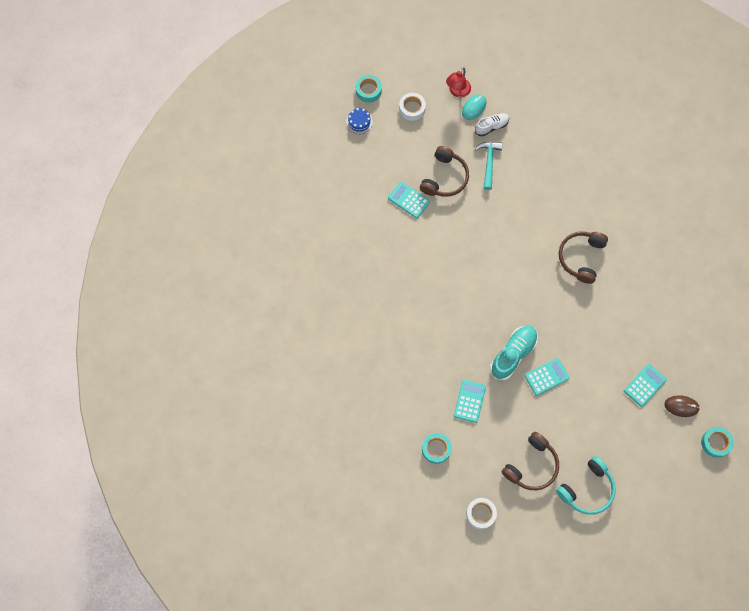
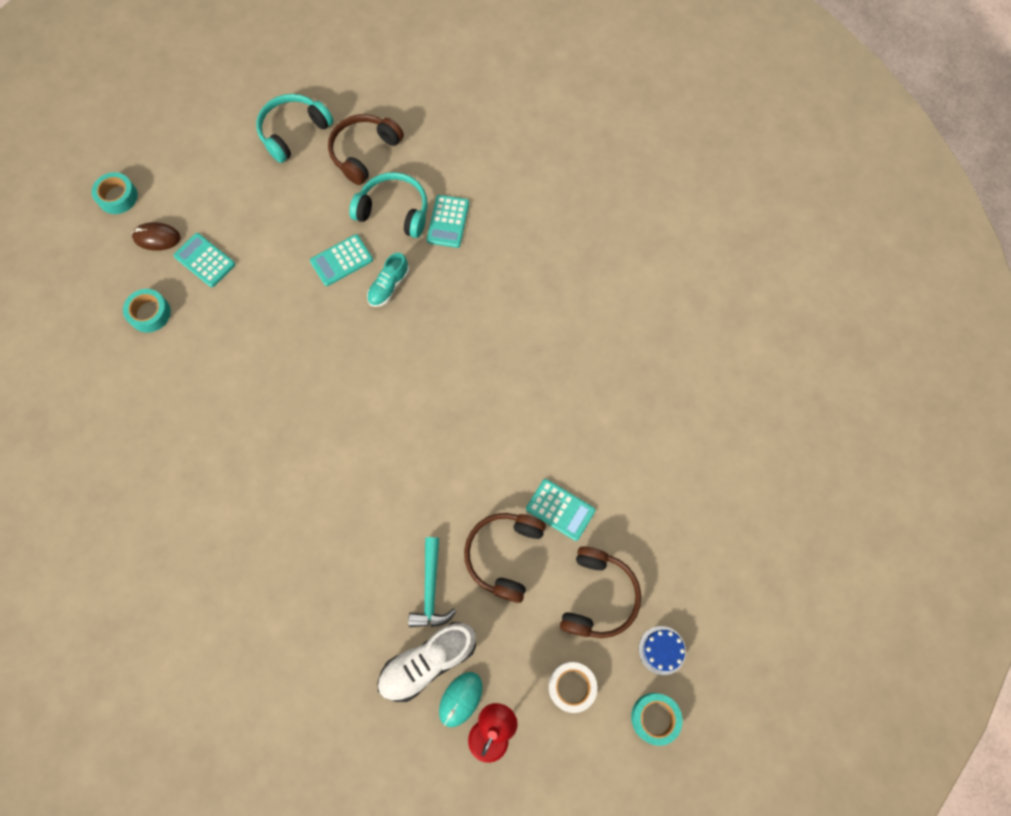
camera: 175 degrees right, 0 degrees up
turquoise tape [422,433,452,464] -> turquoise tape moved to [123,289,171,333]
white tape [466,498,497,529] -> none
white shoe [475,113,509,136] -> white shoe [377,622,476,702], size x1.61
turquoise shoe [490,326,538,380] -> turquoise shoe [367,253,409,307], size x0.62
brown headphones [559,231,608,284] -> brown headphones moved to [560,546,641,638]
turquoise calculator [624,364,667,407] -> turquoise calculator turned 90 degrees clockwise [173,233,236,287]
none -> turquoise headphones [349,172,428,238]

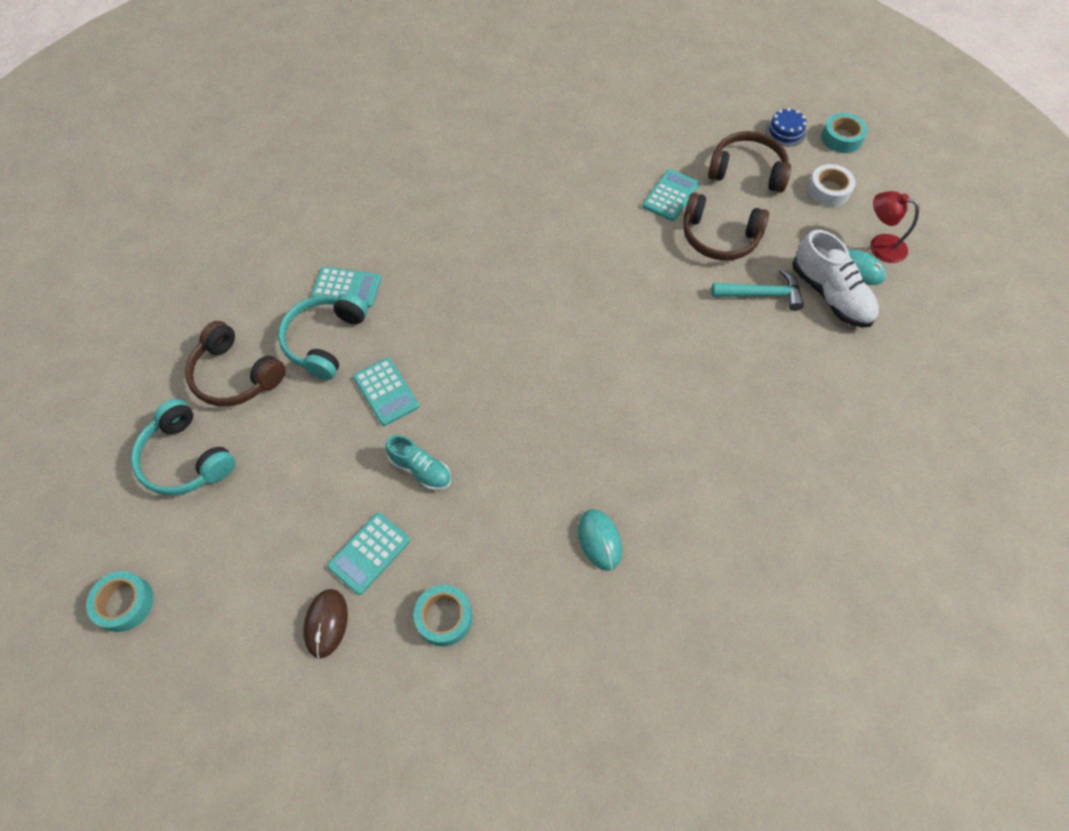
camera: 90 degrees left, 10 degrees down
turquoise tape [92,172,138,214] -> turquoise tape moved to [86,571,154,632]
turquoise shoe [367,253,409,307] -> turquoise shoe moved to [386,435,451,491]
none -> turquoise mouse [578,509,622,571]

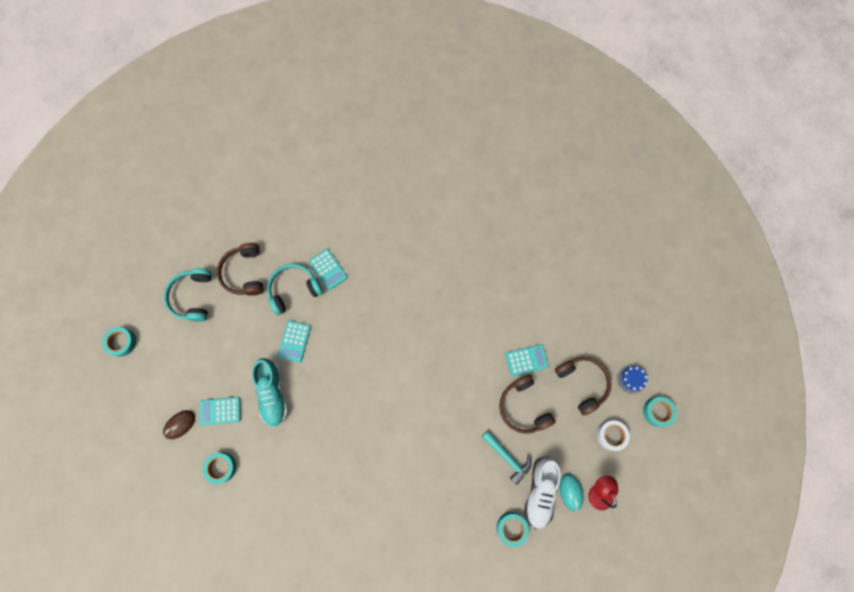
camera: 45 degrees right, 15 degrees up
turquoise shoe [386,435,451,491] -> turquoise shoe [252,358,288,427], size x1.61
turquoise mouse [578,509,622,571] -> none
none -> turquoise tape [497,512,529,547]

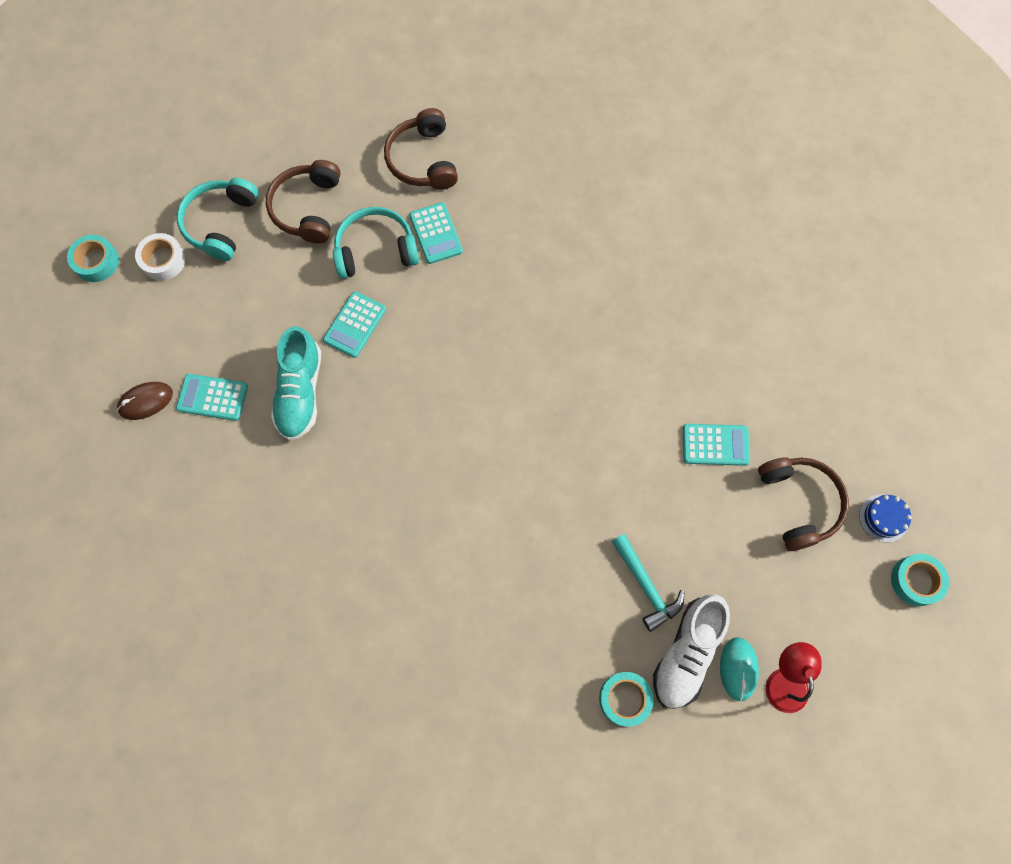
camera: 15 degrees right, 5 degrees down
turquoise tape [203,452,237,484] -> none
brown headphones [499,374,556,434] -> brown headphones moved to [384,108,458,190]
white tape [597,420,630,451] -> white tape moved to [135,233,186,281]

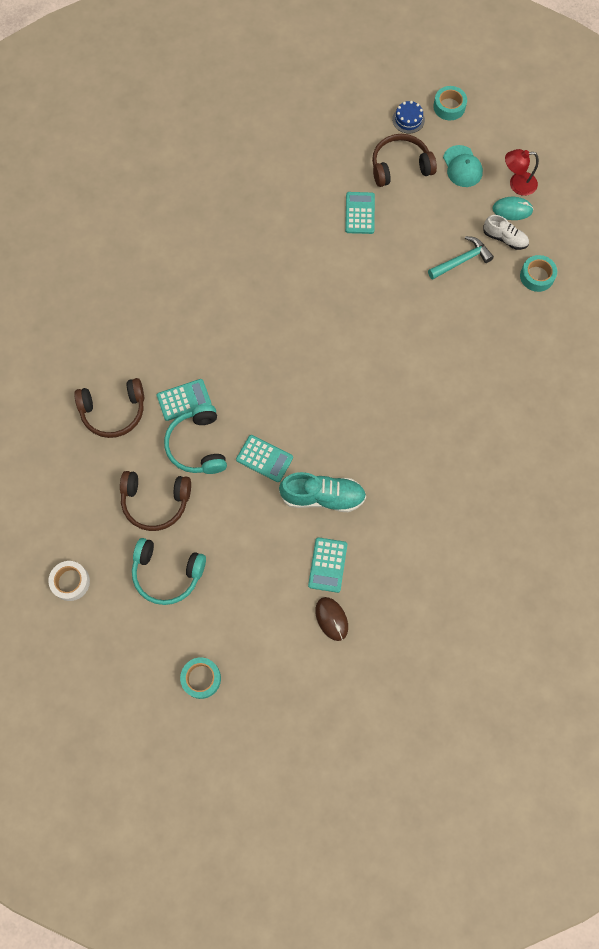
camera: 90 degrees left, 0 degrees up
white tape [135,233,186,281] -> white tape moved to [48,561,90,601]
white shoe [653,594,730,709] -> white shoe [483,215,529,250], size x0.62
none -> turquoise cap [443,145,483,187]

